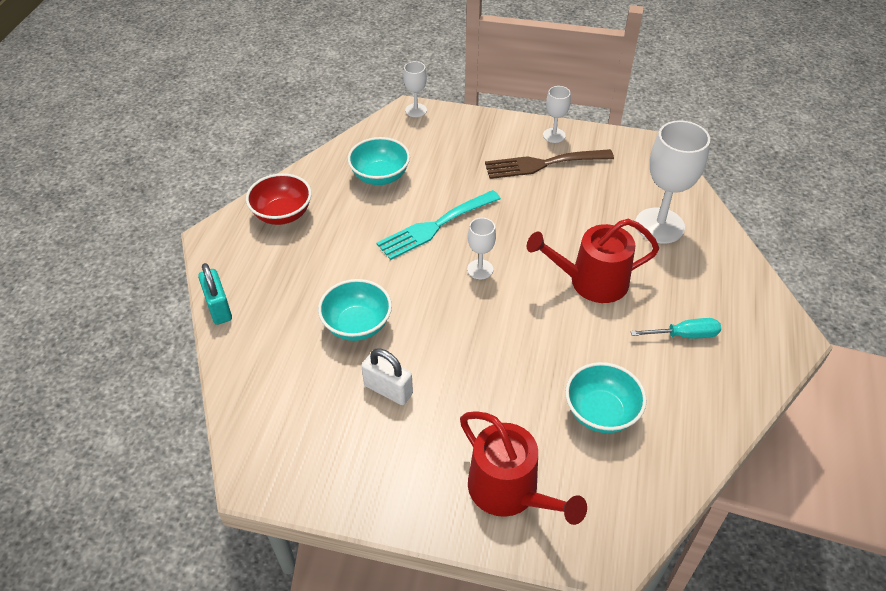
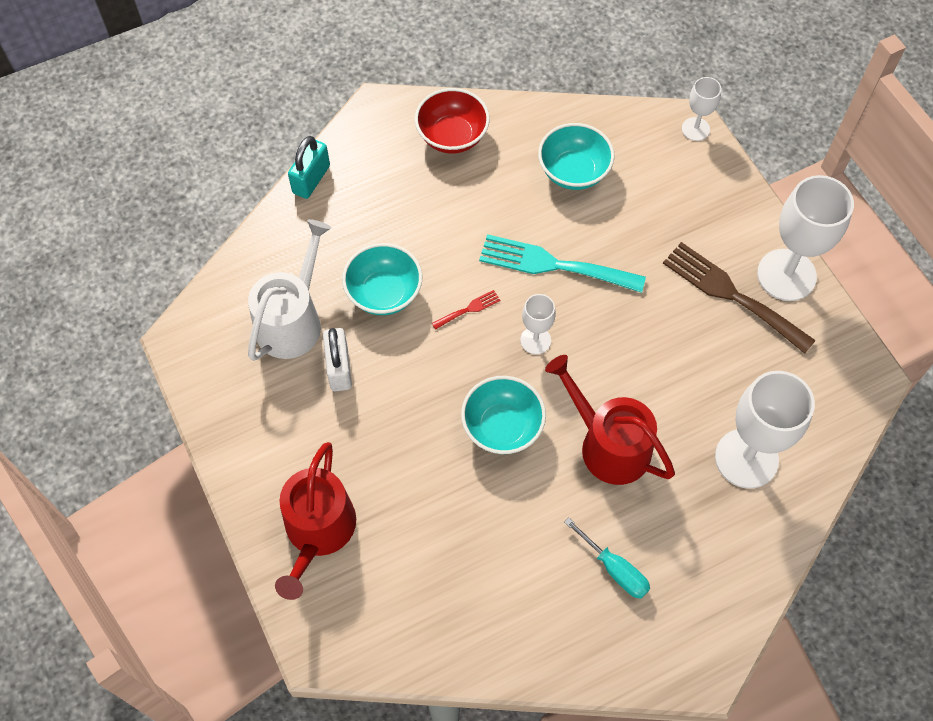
camera: 50 degrees right, 15 degrees up
white goblet [543,86,571,143] -> white goblet [757,175,854,301], size x1.95
turquoise bowl [565,362,647,433] -> turquoise bowl moved to [461,376,546,454]
none -> white watering can [248,219,331,361]
none -> red fork [432,290,500,330]

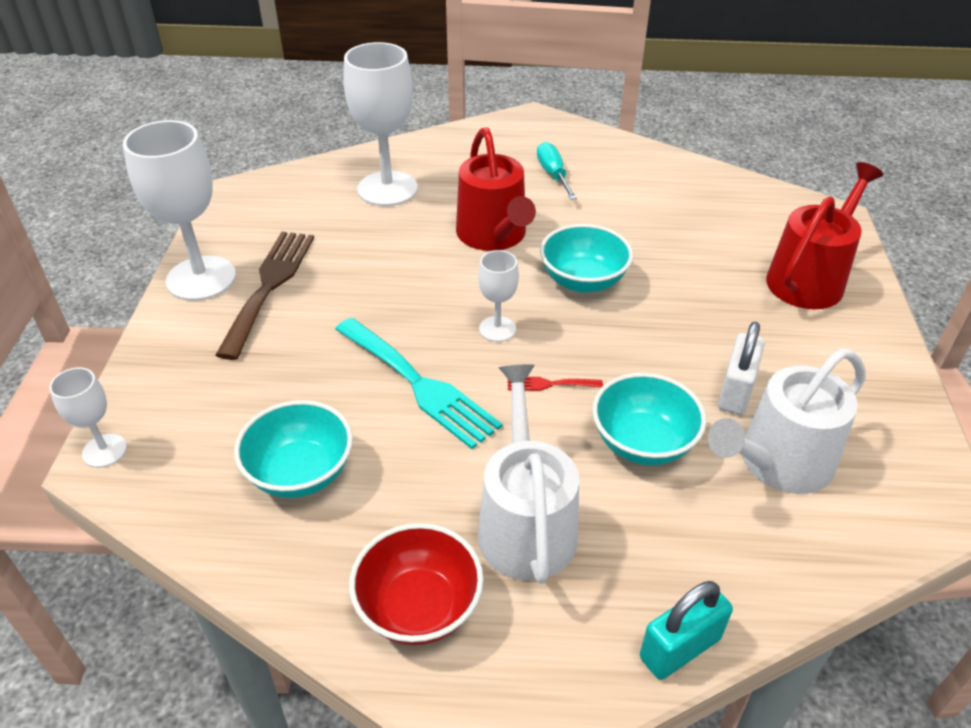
camera: 150 degrees left, 20 degrees down
brown fork [663,242,816,354] -> brown fork turned 150 degrees counterclockwise [215,232,314,360]
none -> white watering can [478,364,579,584]

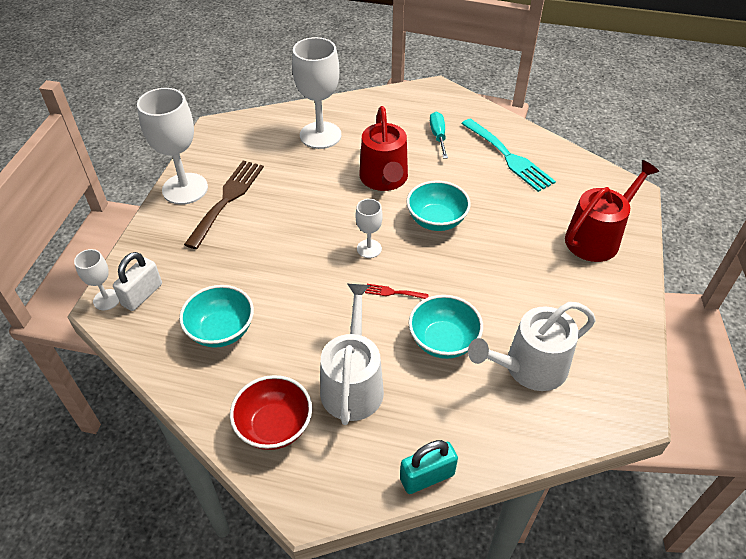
camera: 10 degrees right, 5 degrees up
turquoise fork [335,318,502,449] -> turquoise fork moved to [461,118,556,192]
white padlock [718,322,764,415] -> white padlock moved to [113,252,162,311]

